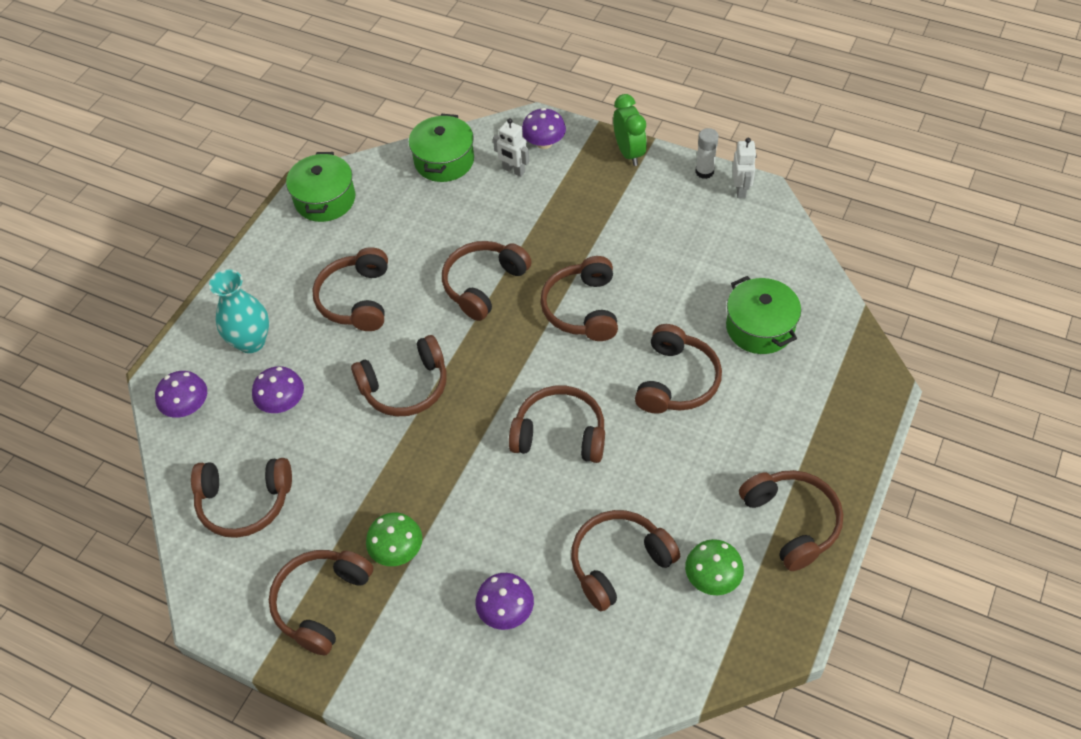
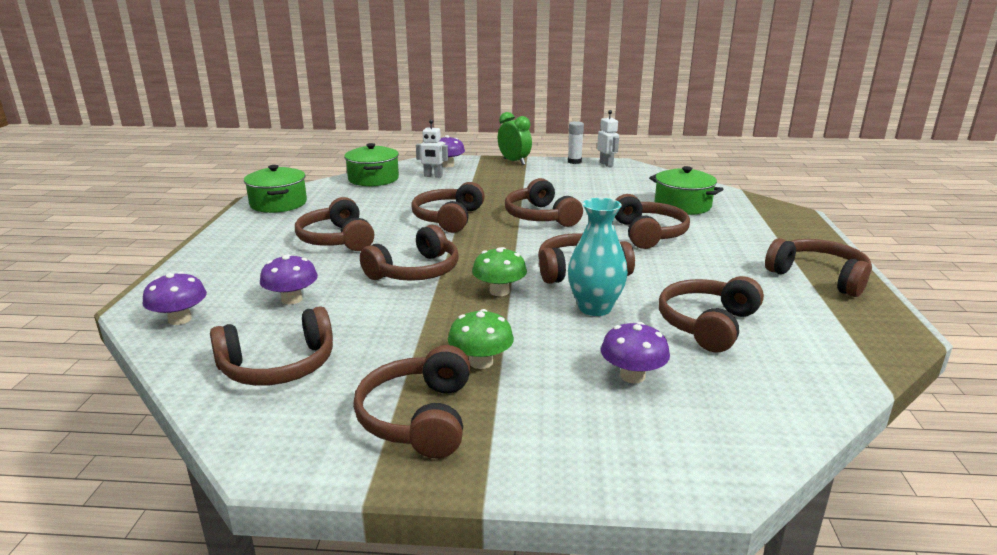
camera: 25 degrees left, 30 degrees down
turquoise vase [209,270,269,353] -> turquoise vase moved to [568,198,628,316]
green mushroom [685,539,744,595] -> green mushroom moved to [472,247,527,296]

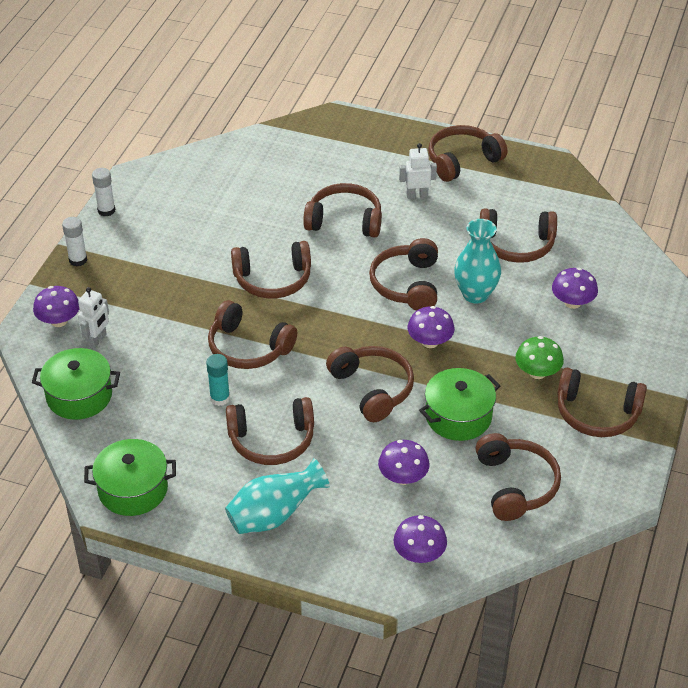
camera: 75 degrees left, 20 degrees up
green mushroom [472,247,527,296] -> purple mushroom [407,306,455,348]
green clock [498,112,532,165] -> white glue stick [62,217,87,266]
white robot [597,110,619,167] -> white robot moved to [399,143,437,199]
green pot [649,166,723,215] -> green pot moved to [419,368,500,441]
brown headphones [659,276,764,352] -> brown headphones turned 45 degrees counterclockwise [480,208,557,263]
none -> turquoise glue stick [206,354,230,406]
none -> turquoise vase [225,458,330,534]

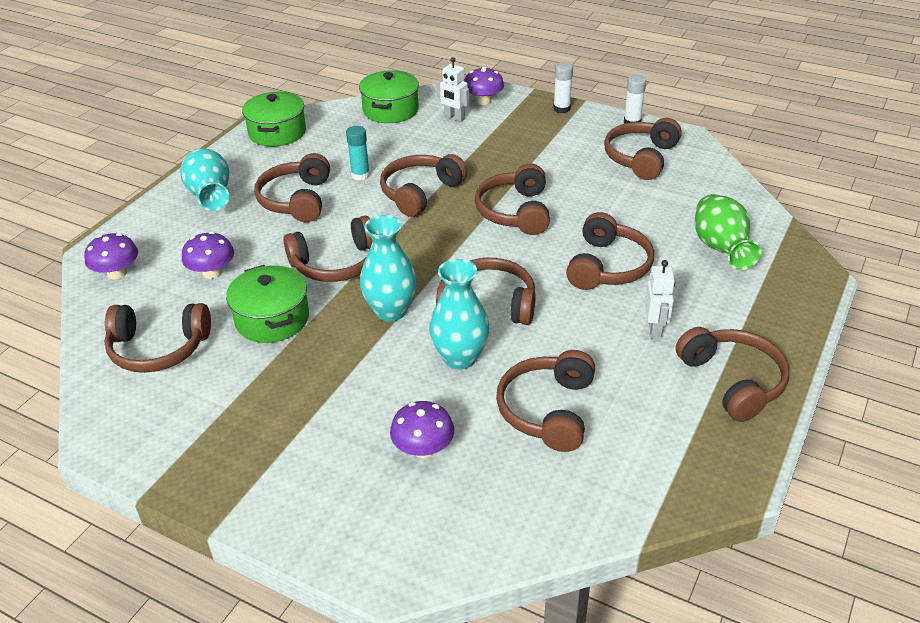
camera: 100 degrees right, 5 degrees down
purple mushroom [407,306,455,348] -> turquoise vase [360,215,417,321]
green mushroom [515,336,564,379] -> none
brown headphones [557,368,647,437] -> brown headphones moved to [604,118,682,180]
none -> green vase [695,194,762,270]

